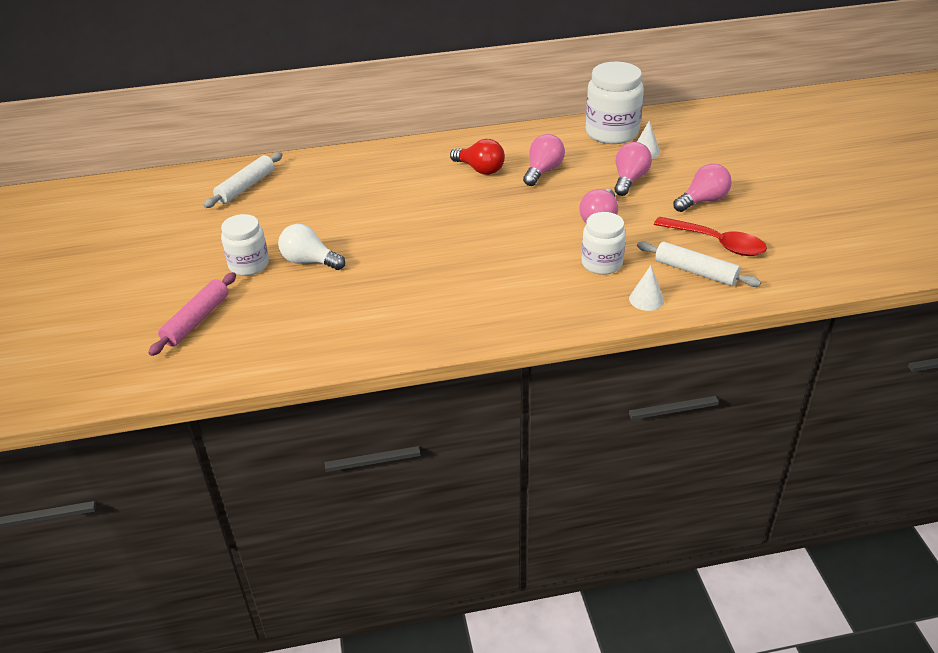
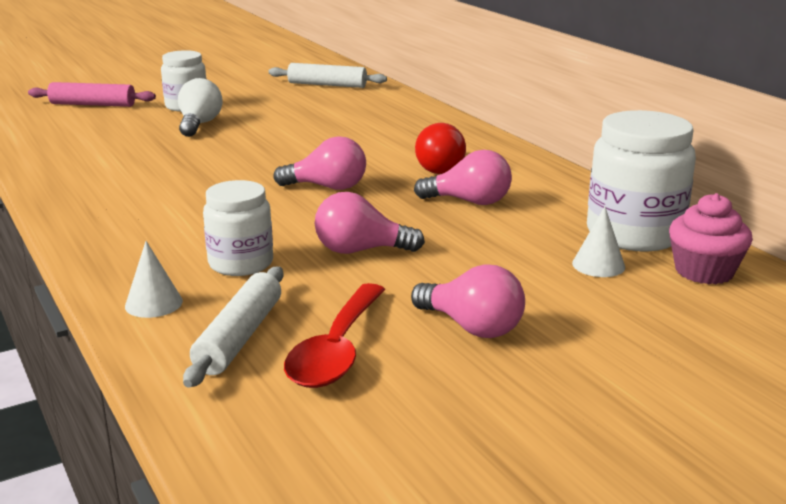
camera: 70 degrees right, 15 degrees down
pink light bulb [614,142,652,196] -> pink light bulb moved to [273,136,366,190]
none -> pink cupcake [669,193,753,284]

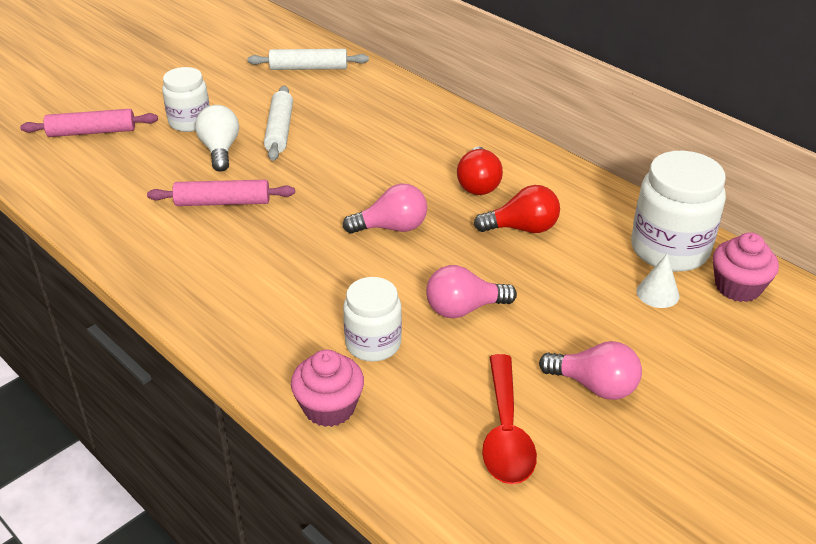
camera: 15 degrees left, 15 degrees up
white cone [125,241,183,318] -> pink cupcake [291,350,364,427]
white rolling pin [183,267,284,388] -> white rolling pin moved to [264,86,293,161]
pink light bulb [414,150,512,205] -> red light bulb [474,185,560,233]
none -> pink rolling pin [147,180,295,206]

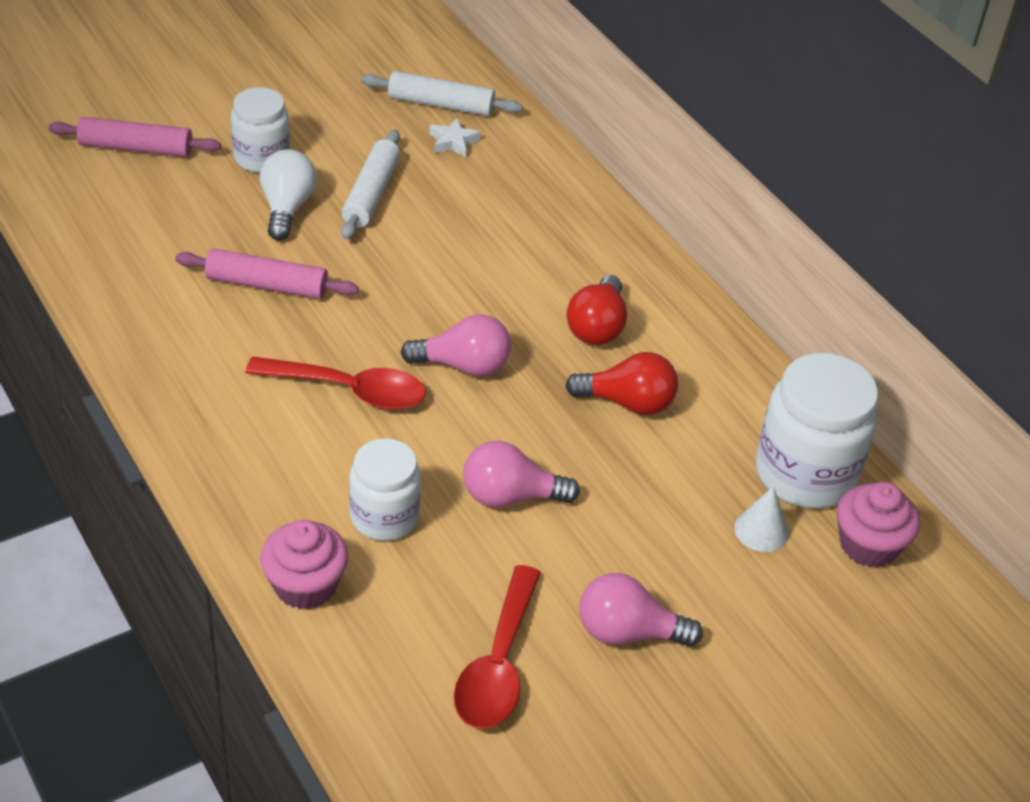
camera: 10 degrees right, 5 degrees up
pink light bulb [539,341,642,400] -> pink light bulb turned 150 degrees clockwise [580,573,703,646]
none -> red spoon [245,356,426,410]
none -> white star [429,118,480,157]

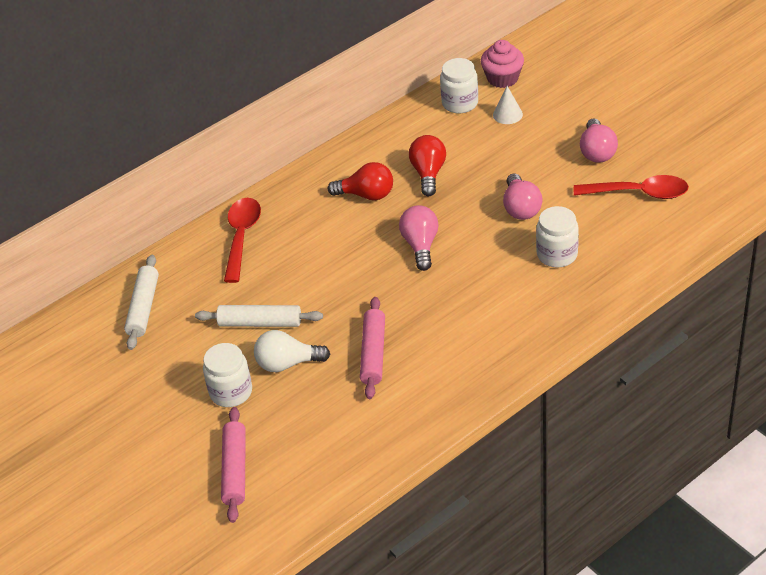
camera: 90 degrees left, 0 degrees up
red spoon [245,356,426,410] -> red spoon moved to [224,198,261,283]
pink cupcake [260,520,348,610] -> none
white star [429,118,480,157] -> none
white jar [755,353,878,509] -> white jar [440,58,478,113], size x0.64

